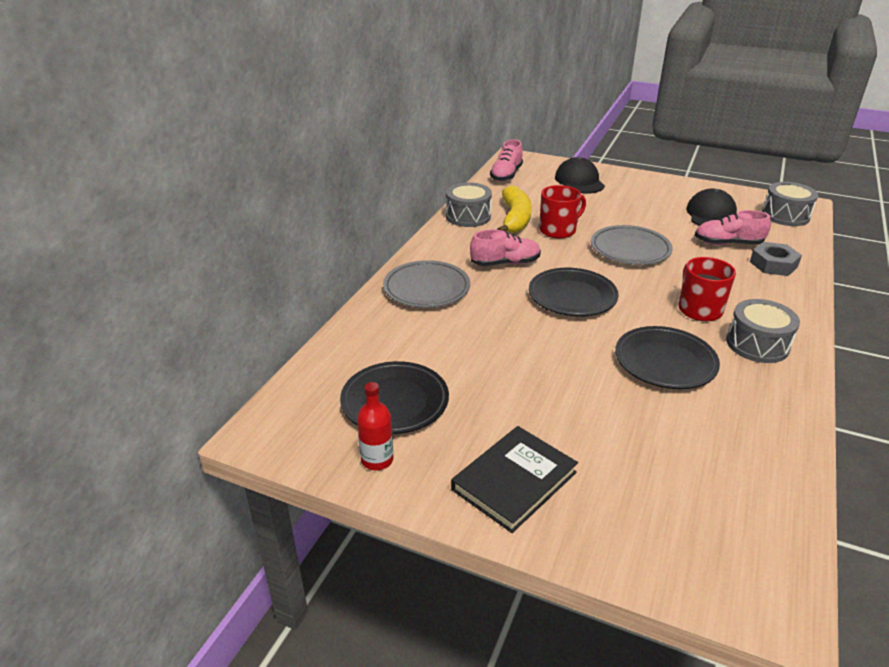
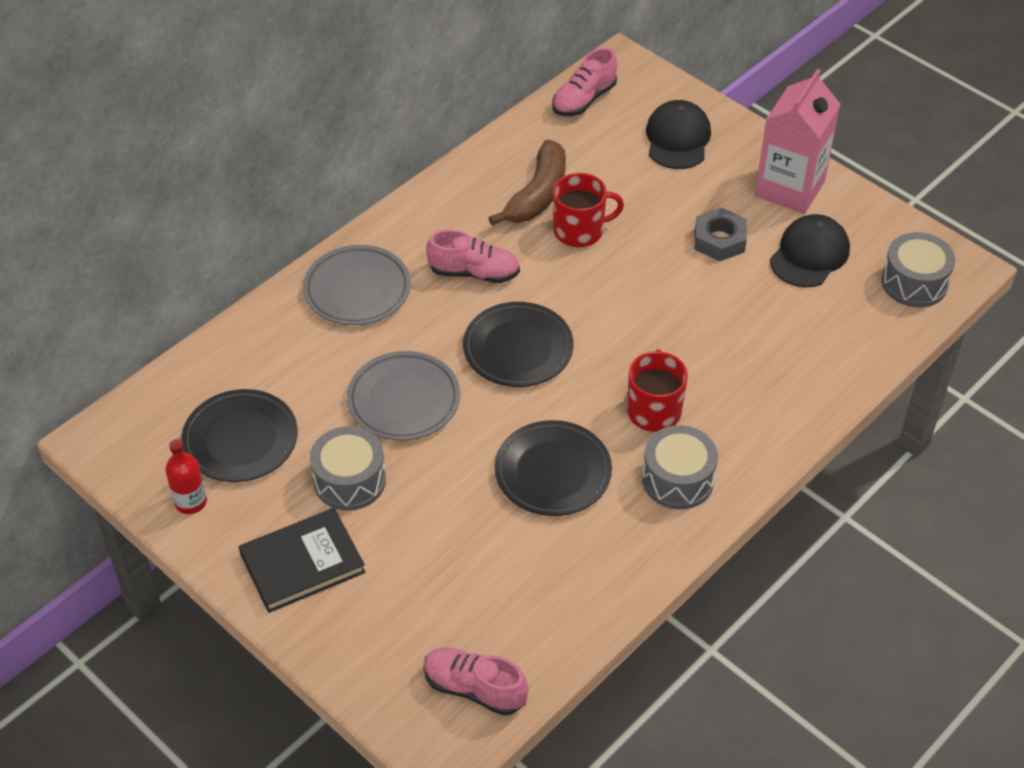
camera: 20 degrees right, 15 degrees up
grey drum [446,182,492,227] -> grey drum moved to [310,426,386,510]
yellow banana [497,186,531,233] -> brown banana [489,140,566,225]
grey plate [591,225,673,265] -> grey plate moved to [347,351,460,441]
pink shoe [695,210,771,245] -> pink shoe moved to [423,647,529,716]
grey nut [750,242,802,276] -> grey nut moved to [695,207,747,261]
none -> pink carton [755,69,841,214]

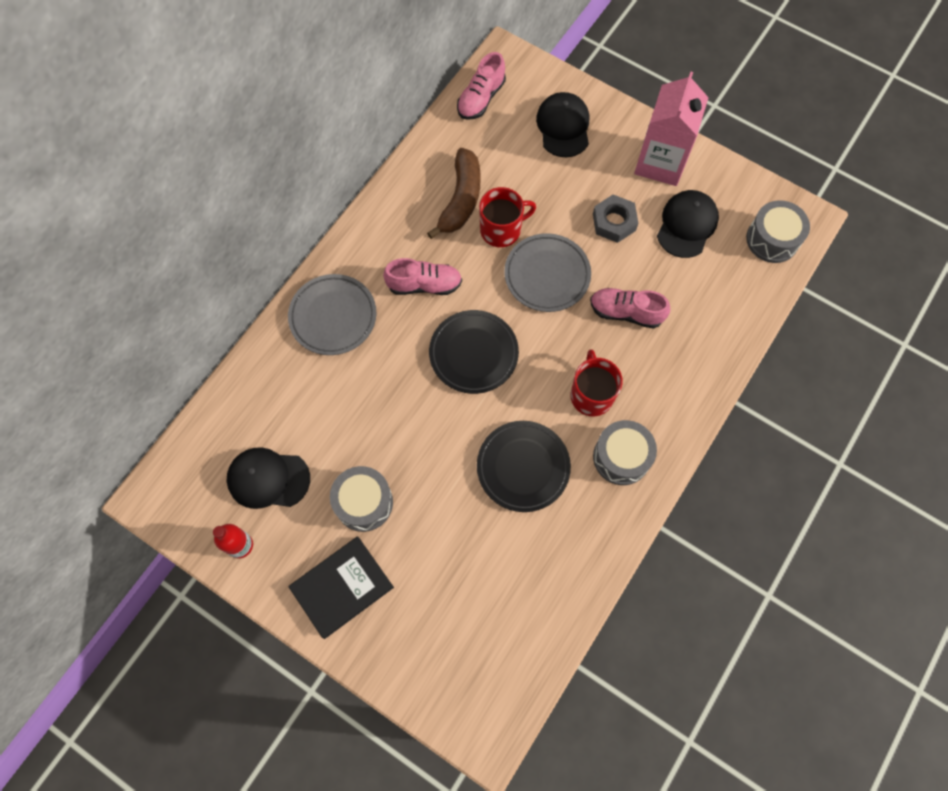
camera: 10 degrees left, 20 degrees up
black plate [181,389,298,482] -> black cap [227,447,310,509]
grey plate [347,351,460,441] -> grey plate moved to [504,233,591,312]
pink shoe [423,647,529,716] -> pink shoe moved to [590,288,670,329]

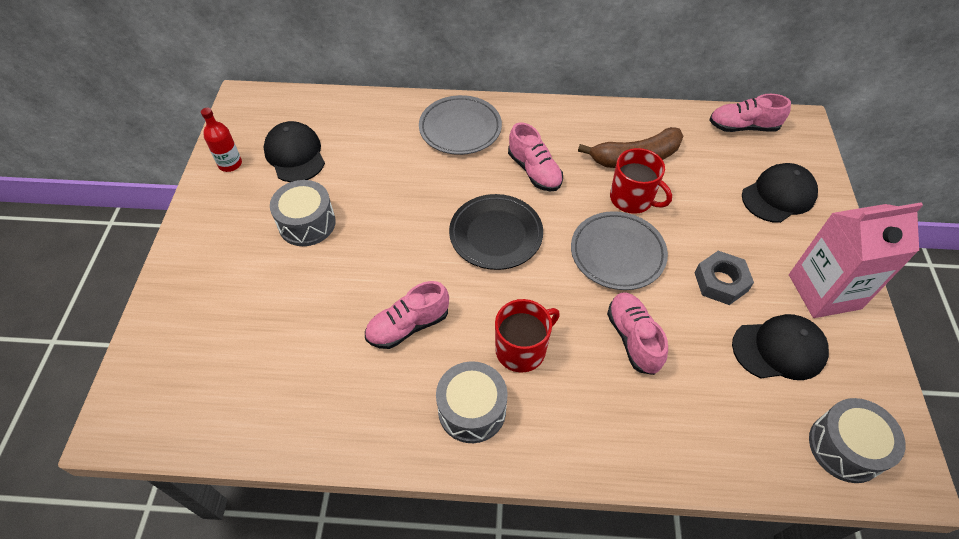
camera: 60 degrees right, 15 degrees down
black book [289,537,394,639] -> none
black plate [477,421,571,512] -> pink shoe [365,281,449,349]

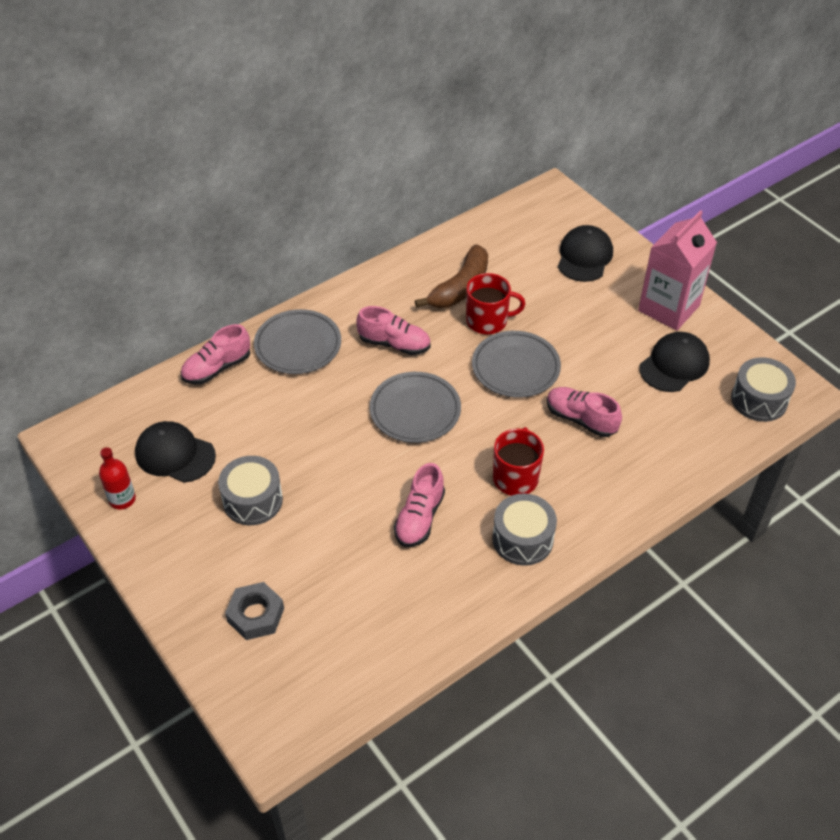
camera: 40 degrees left, 5 degrees down
black plate [449,194,543,270] -> grey plate [370,372,461,443]
grey nut [695,251,754,305] -> grey nut moved to [225,582,284,640]
pink shoe [709,94,791,132] -> pink shoe moved to [180,324,250,384]

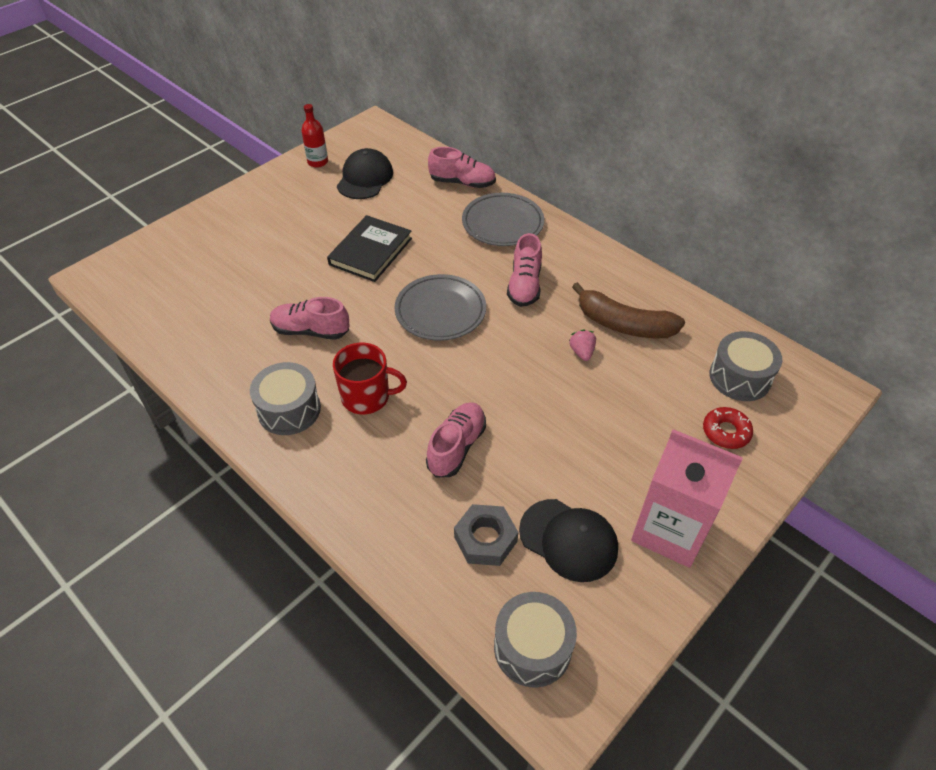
camera: 80 degrees right, 0 degrees up
pink shoe [180,324,250,384] -> pink shoe turned 150 degrees clockwise [428,147,496,188]
grey drum [218,456,283,525] -> grey drum moved to [709,331,782,401]
grey nut [225,582,284,640] -> grey nut moved to [454,504,518,566]
red mug [466,273,525,335] -> pink strawberry [569,329,596,361]
grey plate [472,331,561,398] -> none
black cap [558,225,613,282] -> red donut [703,407,753,449]
none -> black book [327,215,412,282]

